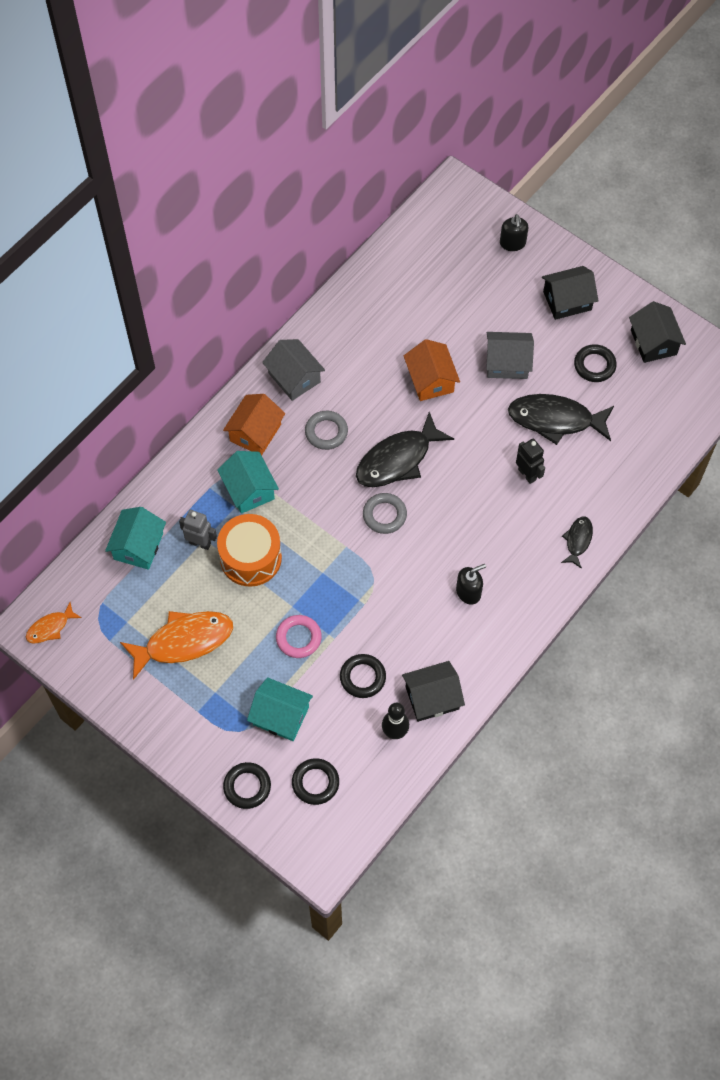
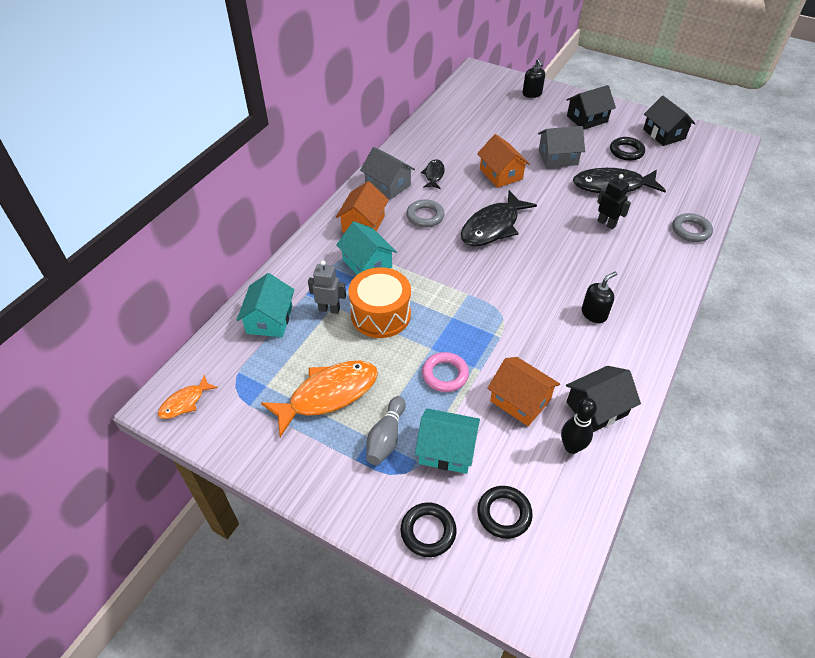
camera: 10 degrees left, 15 degrees down
black ring [340,654,386,698] -> orange house [487,357,560,426]
grey ring [363,493,407,534] -> grey ring moved to [672,213,713,242]
black fish [561,517,593,569] -> black fish moved to [421,159,445,189]
none -> grey bowling pin [366,396,406,465]

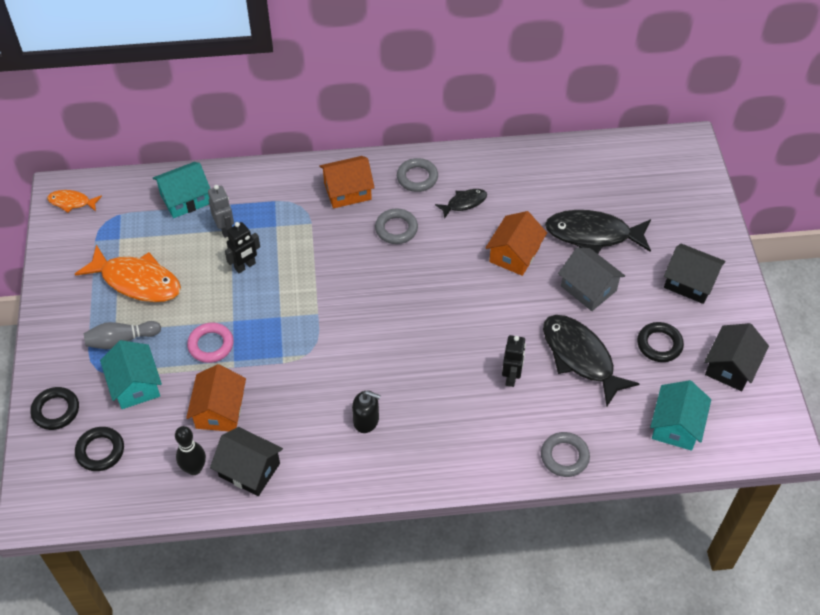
camera: 55 degrees right, 5 degrees up
turquoise house [336,221,397,275] -> turquoise house moved to [650,380,711,451]
orange drum [348,267,411,338] -> black robot [225,222,260,273]
grey house [360,147,415,200] -> grey ring [397,158,438,192]
black fish [461,190,537,246] -> black fish moved to [545,210,651,254]
black soap dispenser [522,59,545,98] -> none

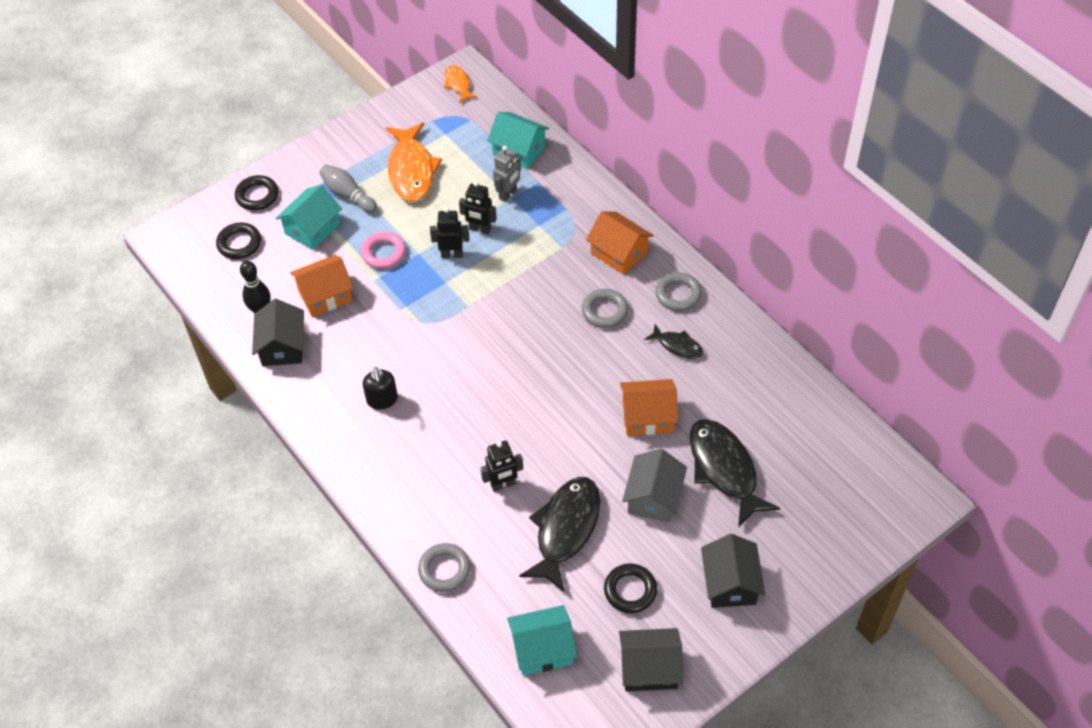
camera: 60 degrees right, 0 degrees up
none -> black robot [430,207,469,258]

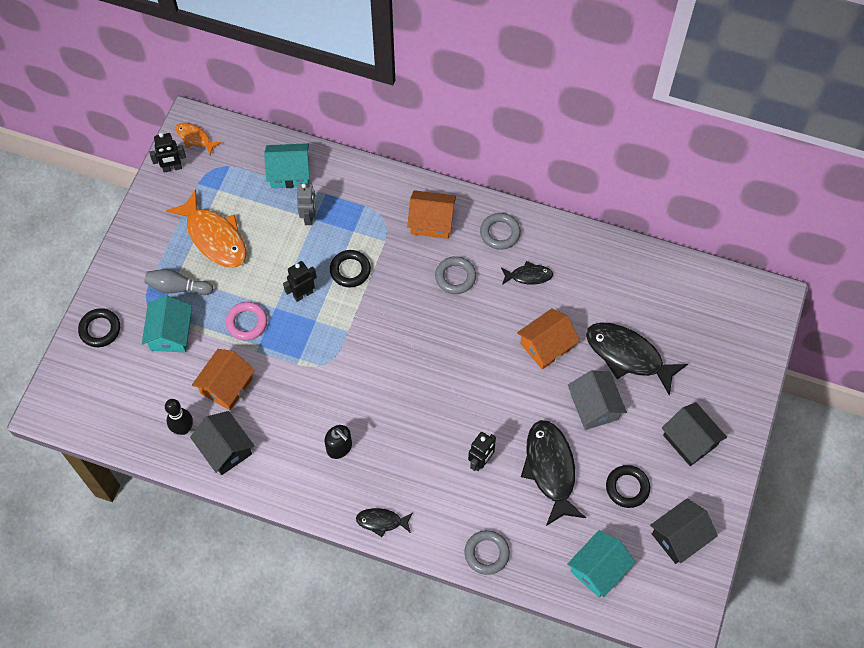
camera: 35 degrees left, 10 degrees up
black ring [216,223,261,259] -> black ring moved to [330,250,371,287]
black robot [459,181,497,234] -> black robot moved to [149,133,186,173]
none -> black fish [356,508,412,537]

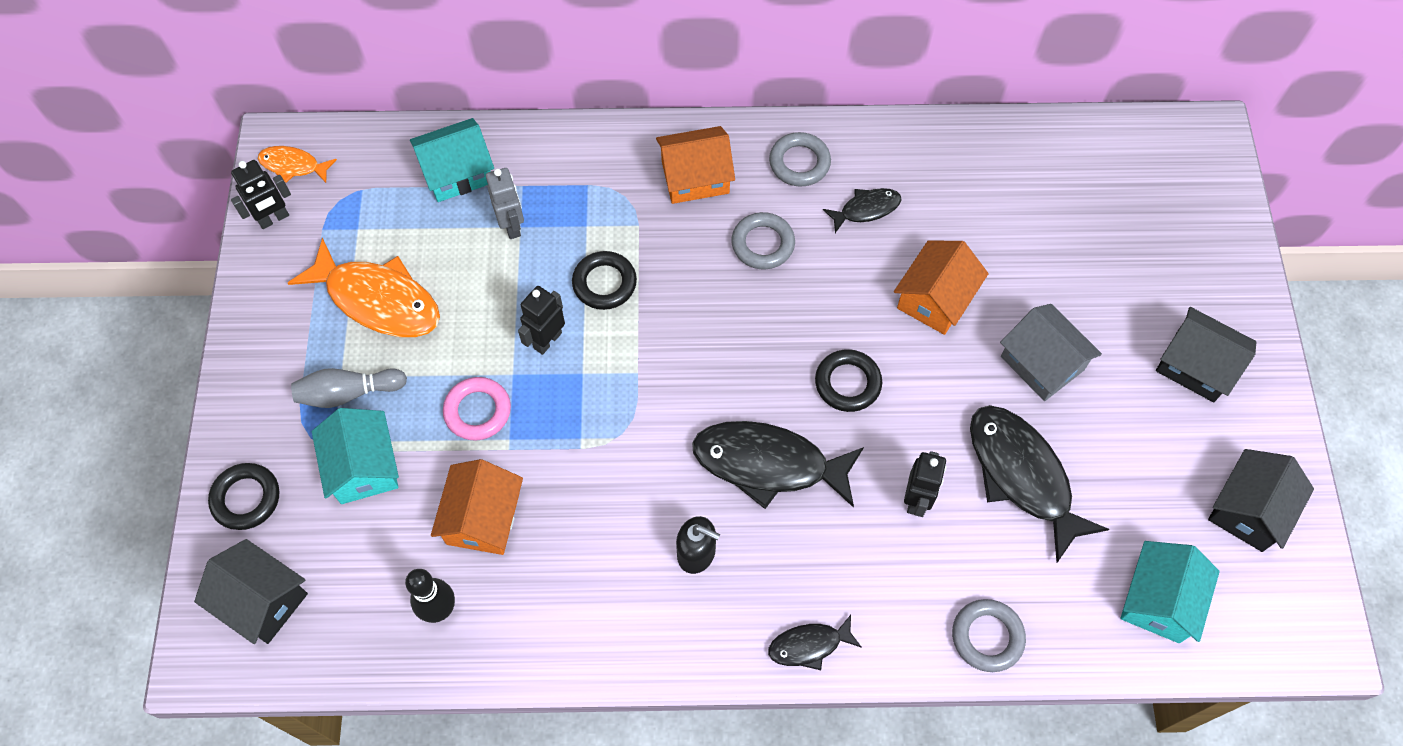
camera: 20 degrees left, 0 degrees up
black house [190,411,255,475] -> black house moved to [194,539,308,644]
black fish [586,323,688,396] -> black fish moved to [692,421,864,509]
black ring [606,465,650,508] -> black ring moved to [815,349,882,412]

